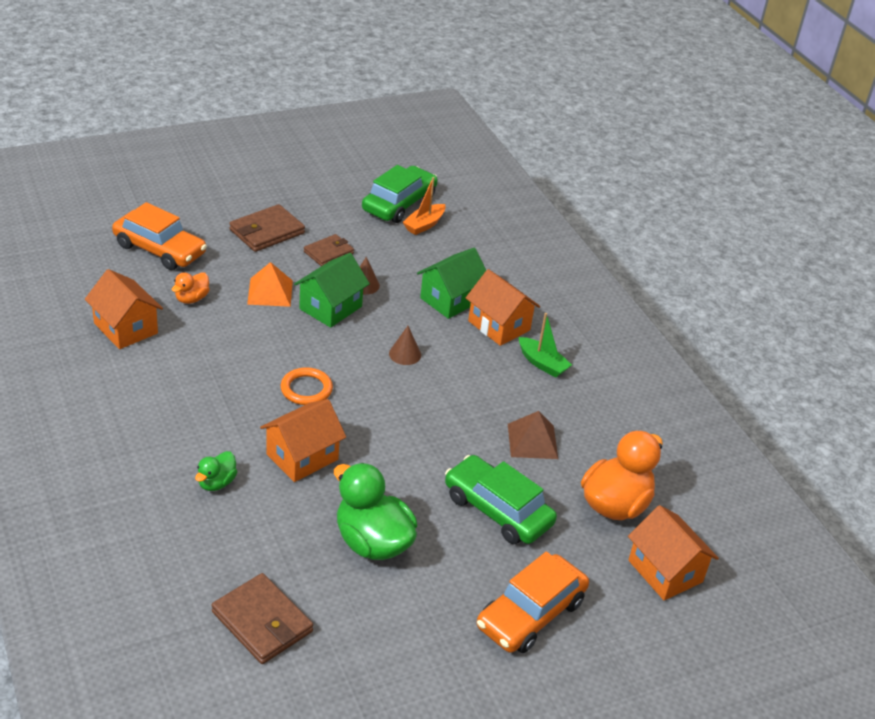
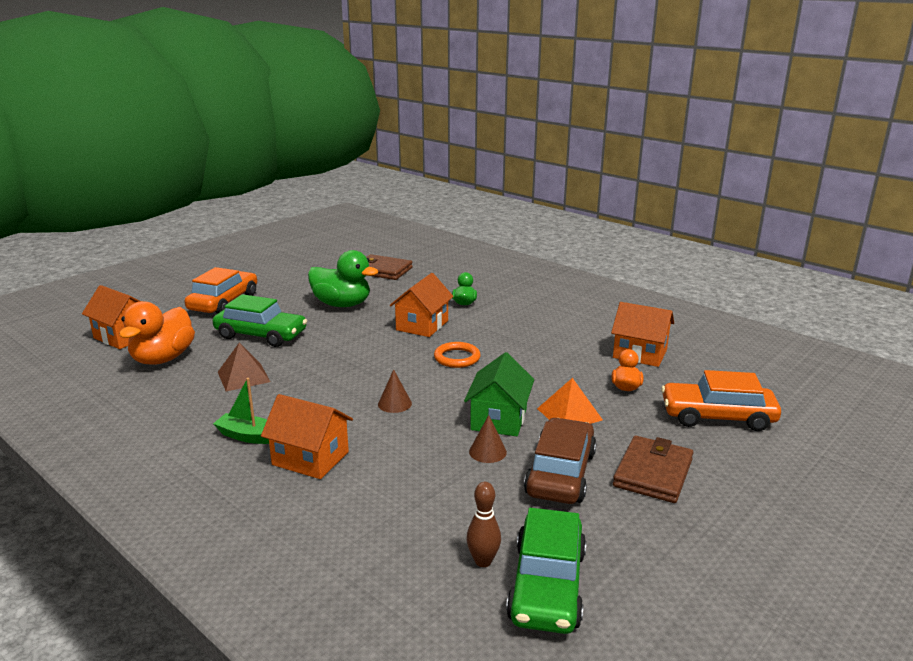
camera: 160 degrees right, 15 degrees down
brown wallet [304,234,354,266] -> brown car [524,418,597,504]
orange boat [403,177,446,235] -> brown bowling pin [466,482,501,567]
green house [417,248,486,319] -> none

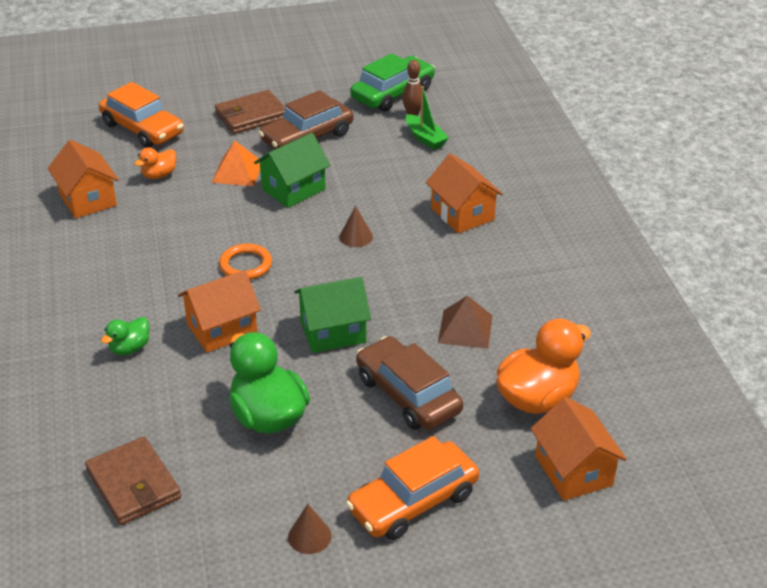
camera: 145 degrees left, 15 degrees up
green car [213,294,307,347] -> brown car [356,336,463,430]
green boat [213,378,269,444] -> green boat moved to [406,86,449,150]
brown cone [469,415,507,463] -> brown cone moved to [288,504,332,554]
none -> green house [294,277,371,353]

